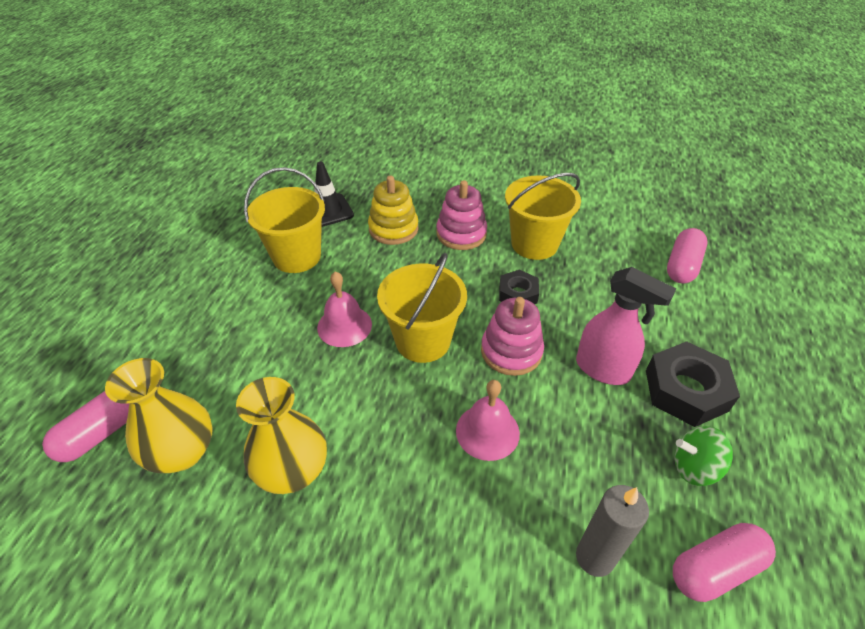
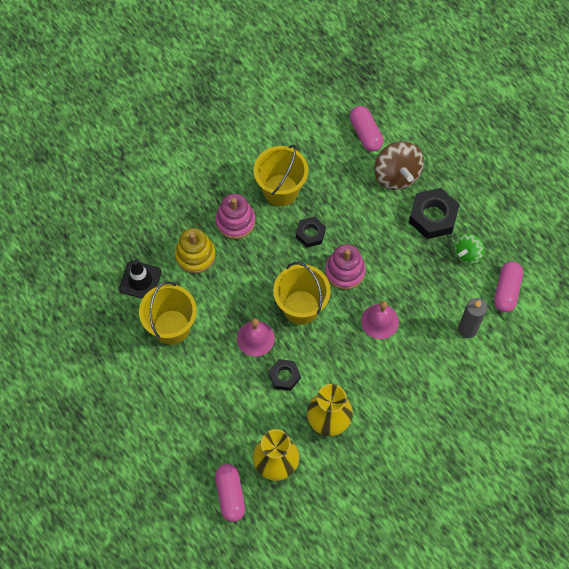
camera: 50 degrees left, 20 degrees up
pink spray bottle [576,267,676,385] -> none
none -> black nut [269,359,301,391]
none -> brown spinning top [374,141,424,190]

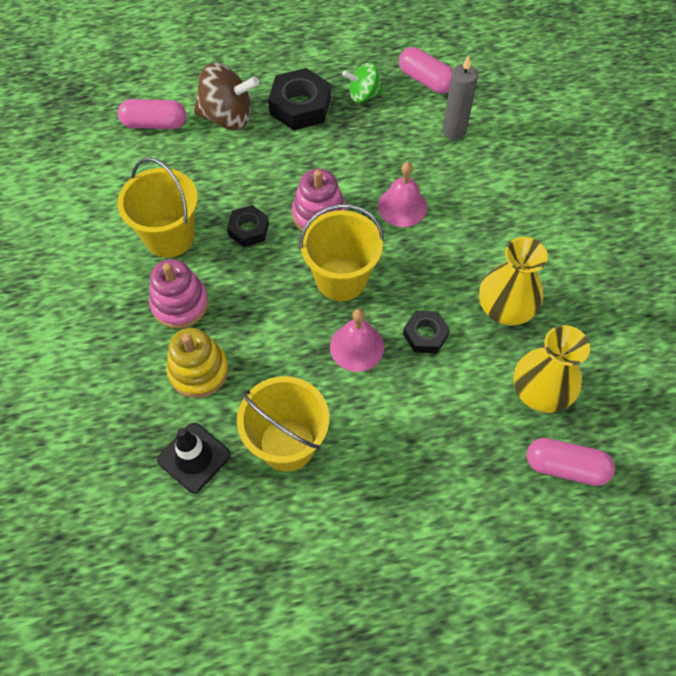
camera: 65 degrees left, 5 degrees down
green spinning top [454,233,484,265] -> green spinning top turned 105 degrees clockwise [343,63,384,103]

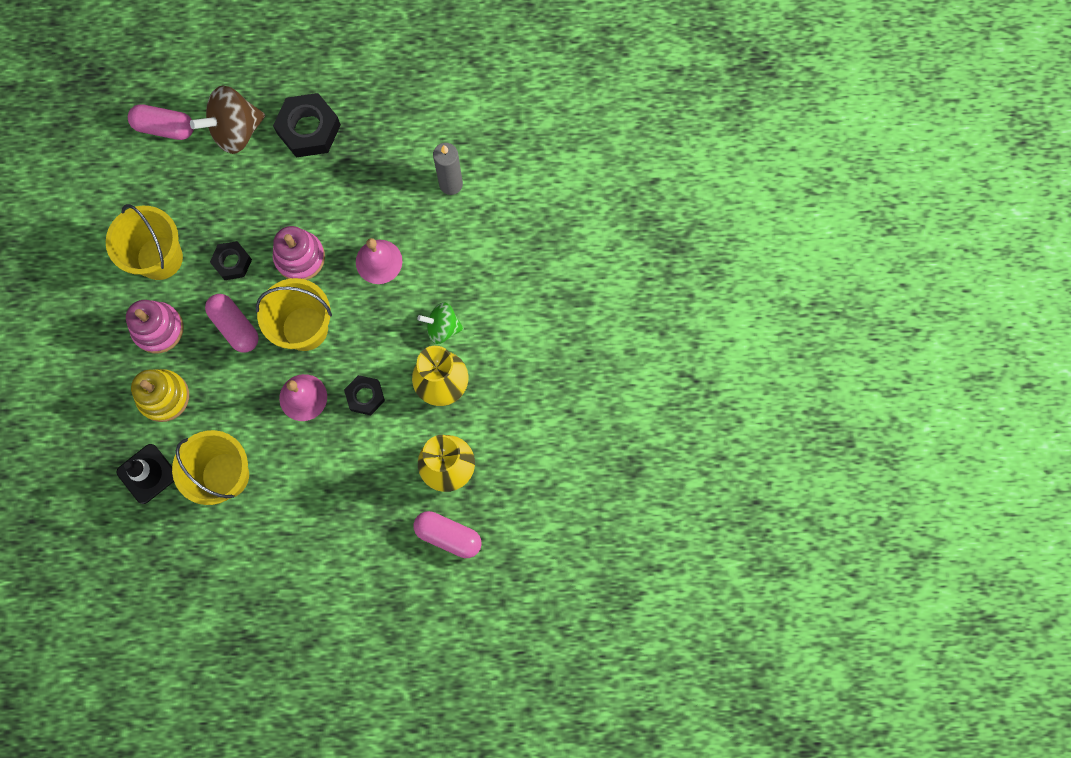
camera: 10 degrees right, 15 degrees up
brown spinning top [194,63,259,130] -> brown spinning top turned 135 degrees clockwise [190,86,265,154]
green spinning top [343,63,384,103] -> green spinning top moved to [417,302,464,344]
pink capsule [399,47,453,94] -> pink capsule moved to [205,294,259,353]

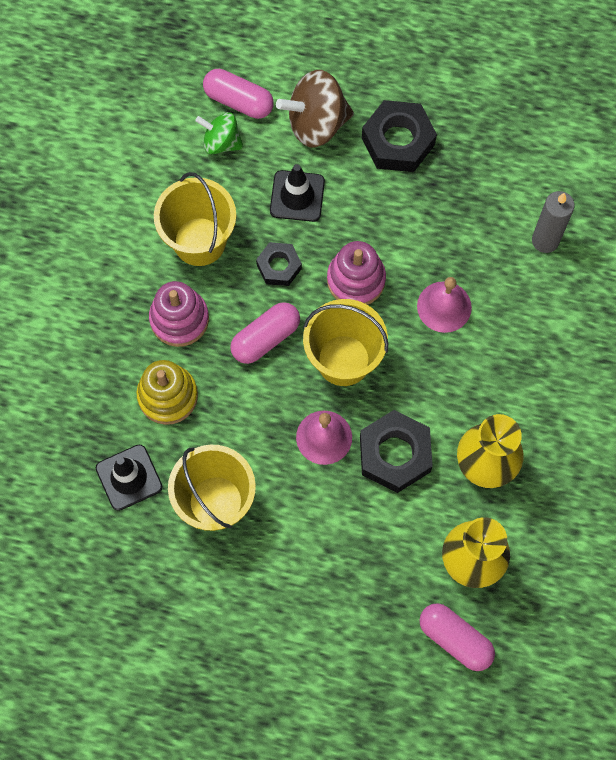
camera: 15 degrees right, 5 degrees down
pink capsule [205,294,259,353] -> pink capsule turned 75 degrees clockwise [230,302,300,364]
black nut [344,375,385,415] -> black nut [360,410,433,493], size x1.67
green spinning top [417,302,464,344] -> green spinning top moved to [195,112,244,154]
none -> black traffic cone [270,164,325,222]

